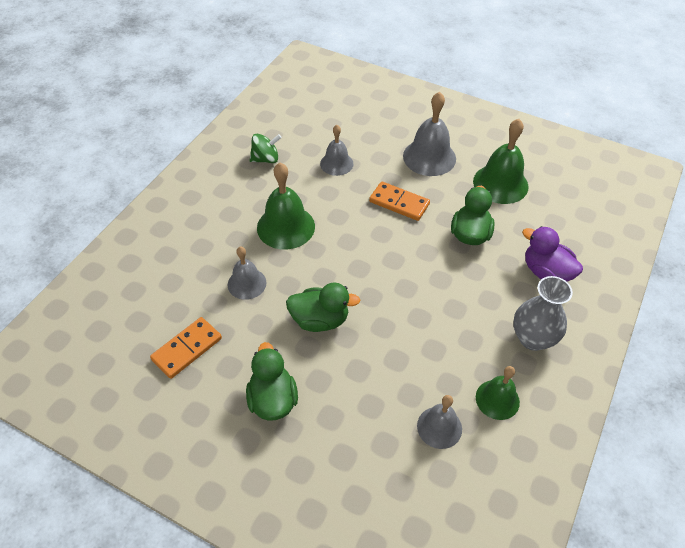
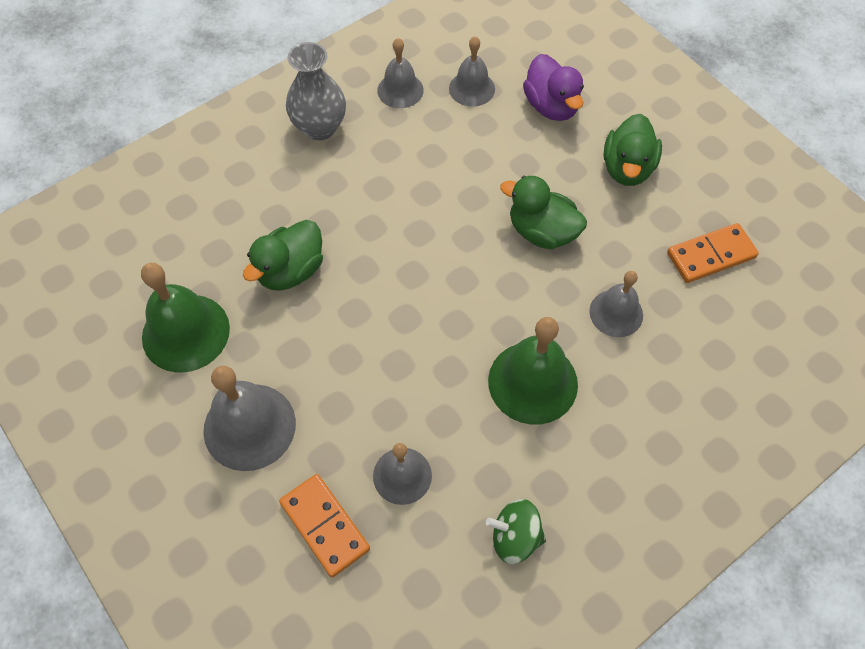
camera: 155 degrees left, 10 degrees up
orange domino [369,181,430,221] -> orange domino moved to [279,474,370,577]
green bell [476,366,520,420] -> grey bell [377,38,424,108]
purple duck [522,226,583,281] -> purple duck moved to [523,54,584,121]

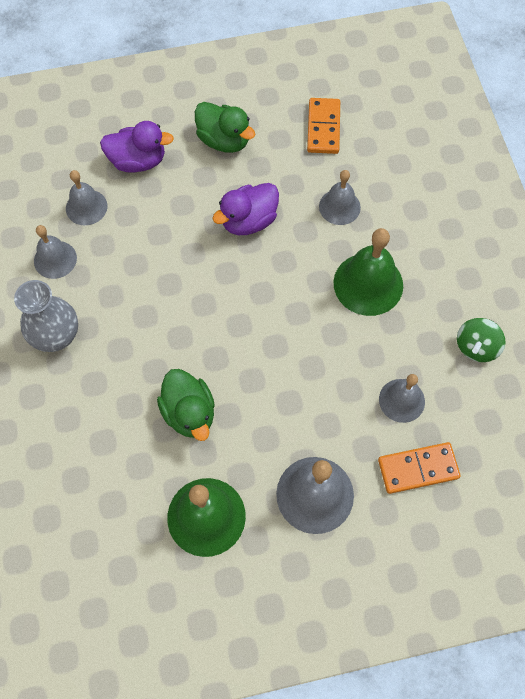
camera: 65 degrees left, 5 degrees up
green duck [500,176,587,249] -> purple duck [212,183,279,235]

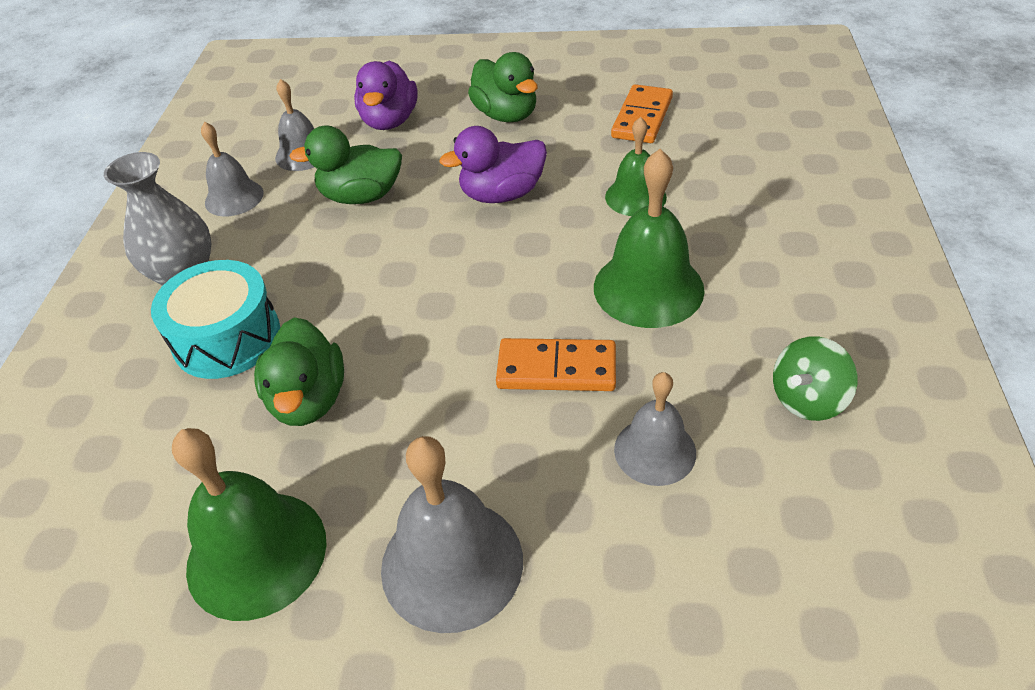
camera: 20 degrees right, 20 degrees down
purple duck [100,121,174,173] -> purple duck turned 75 degrees clockwise [354,61,418,130]
grey bell [319,170,361,225] -> green bell [605,117,667,216]
orange domino [378,442,461,494] -> orange domino moved to [496,338,616,391]
none -> turquoise drum [151,260,280,379]
none -> green duck [290,126,402,204]

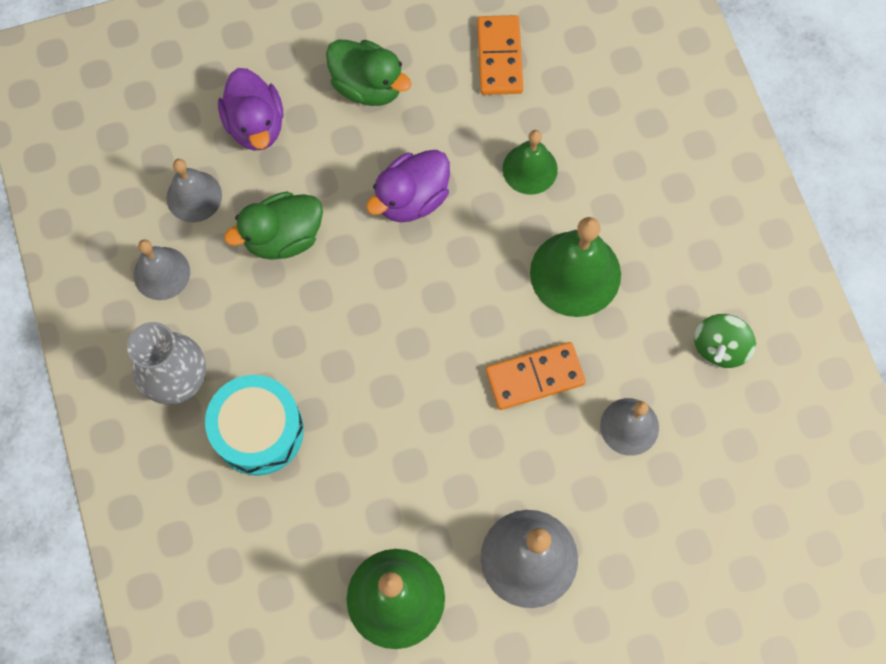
camera: 25 degrees left, 25 degrees up
green duck [254,317,344,426] -> none

